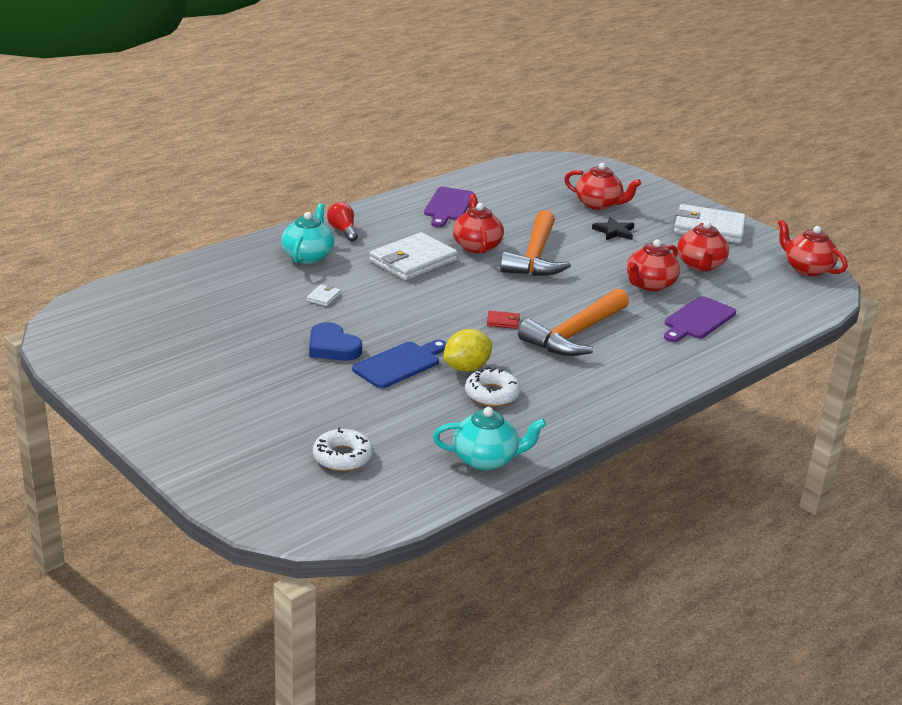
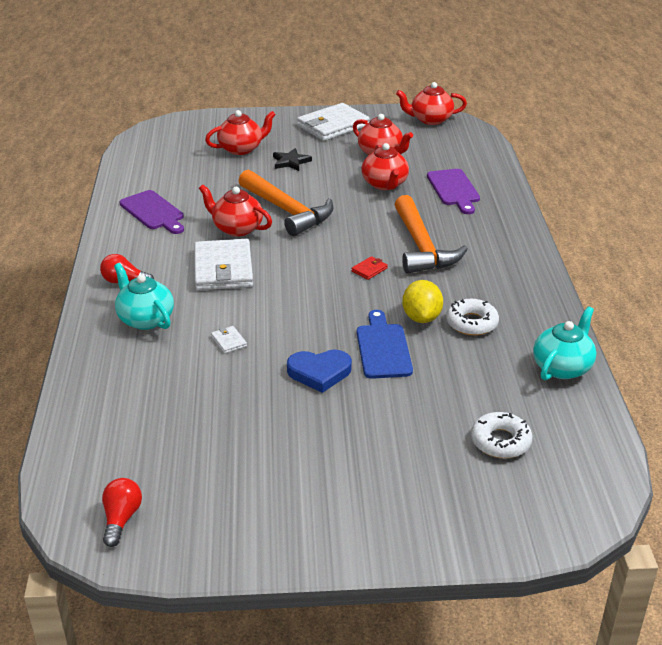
camera: 50 degrees left, 5 degrees up
none -> red light bulb [102,478,142,547]

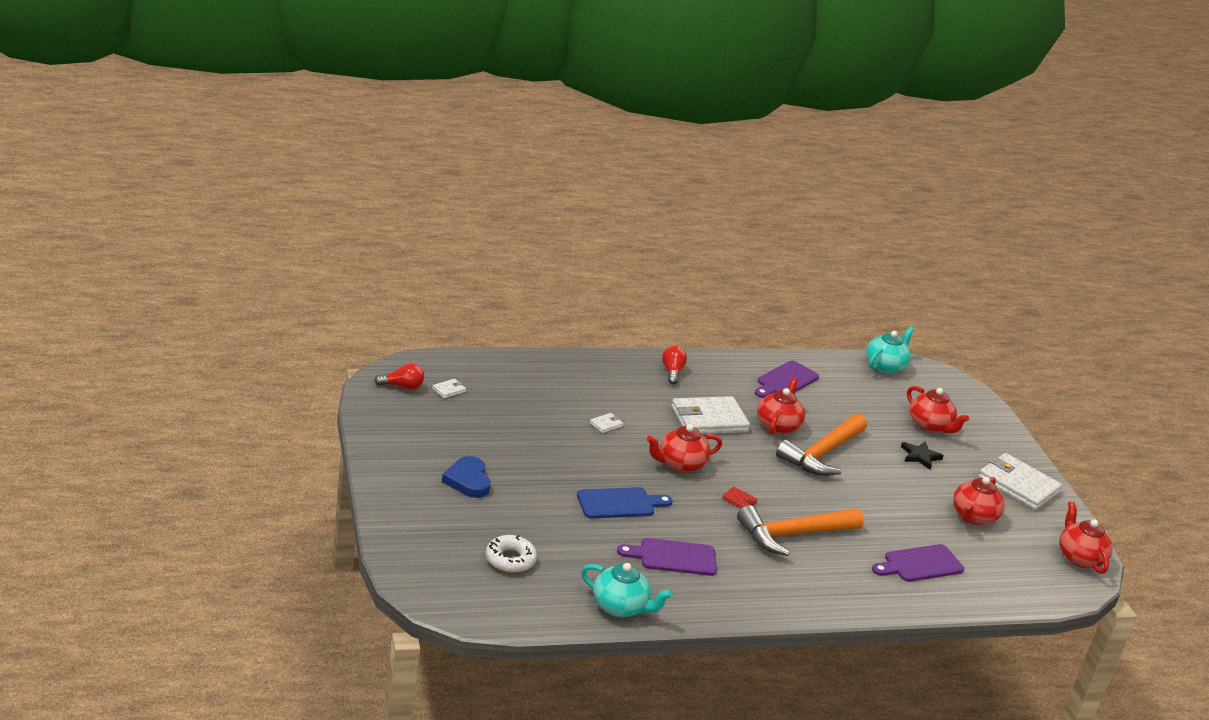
camera: 75 degrees right, 5 degrees down
turquoise teapot [114,263,174,330] -> turquoise teapot moved to [866,327,914,374]
blue heart [287,350,352,393] -> blue heart moved to [442,456,491,498]
red teapot [361,143,409,190] -> red teapot moved to [647,424,722,473]
yellow lemon [402,280,443,323] -> none
white donut [446,299,499,336] -> purple cutting board [617,538,717,576]
none -> white wallet [432,379,466,398]

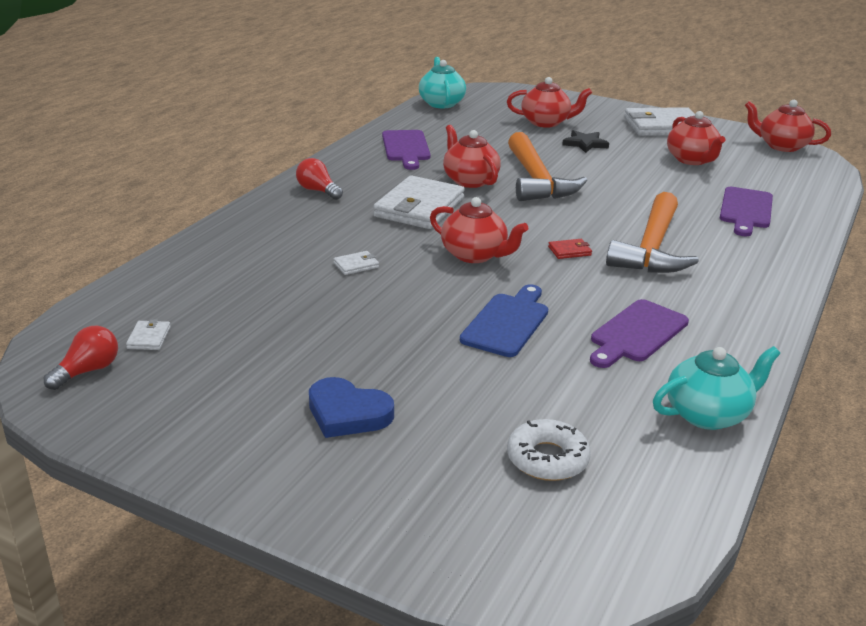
camera: 45 degrees left, 0 degrees up
white wallet [590,413,624,433] -> white wallet turned 60 degrees clockwise [333,251,379,275]
red teapot [647,424,722,473] -> red teapot turned 75 degrees counterclockwise [430,197,528,263]

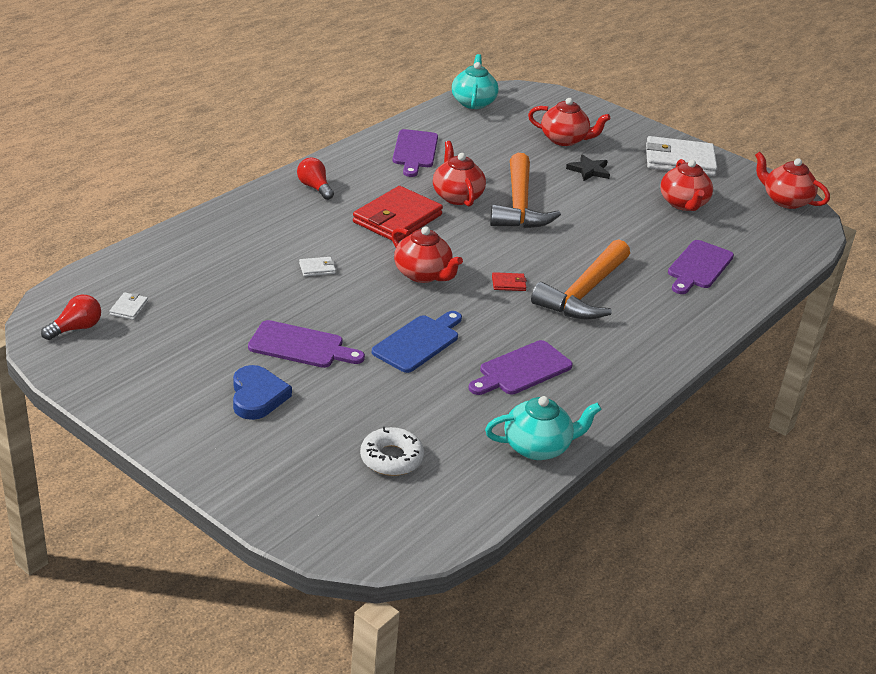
camera: 10 degrees right, 5 degrees up
blue heart [309,377,394,438] -> blue heart turned 135 degrees counterclockwise [233,365,292,420]
white wallet [373,175,465,229] -> red wallet [353,186,443,242]
none -> purple cutting board [248,320,365,368]

